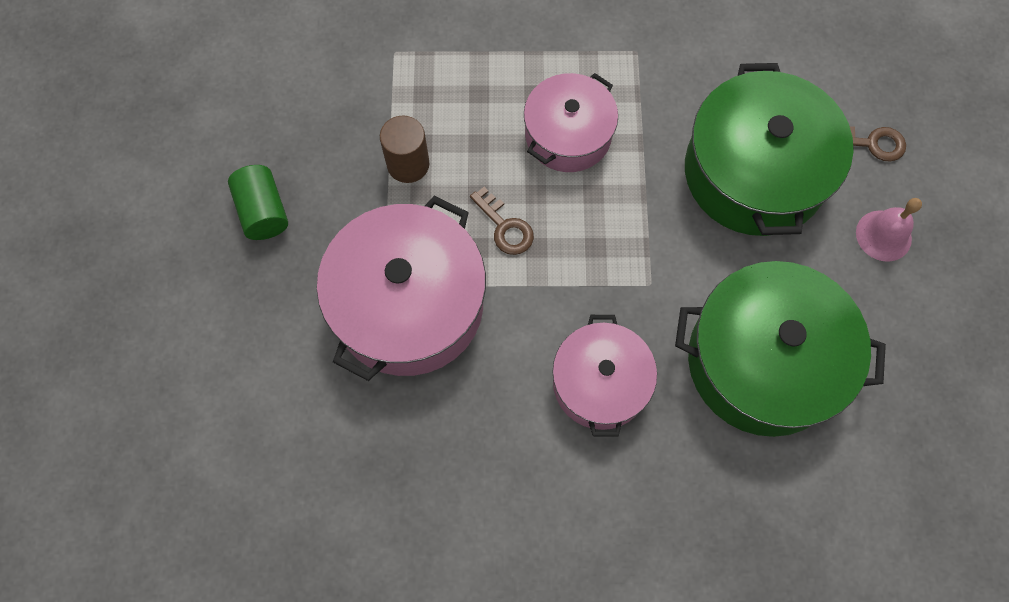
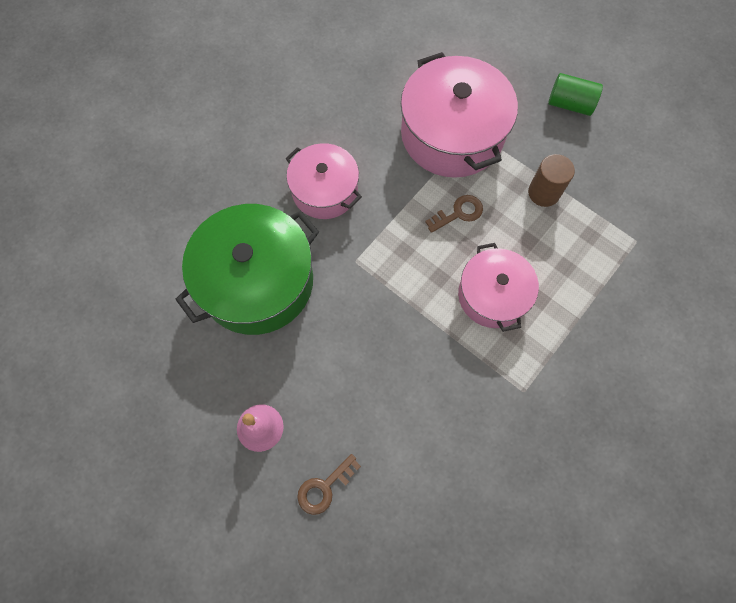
camera: 130 degrees right, 0 degrees up
brown key [470,187,534,255] -> brown key turned 150 degrees clockwise [425,195,483,233]
green pot [685,63,854,236] -> none

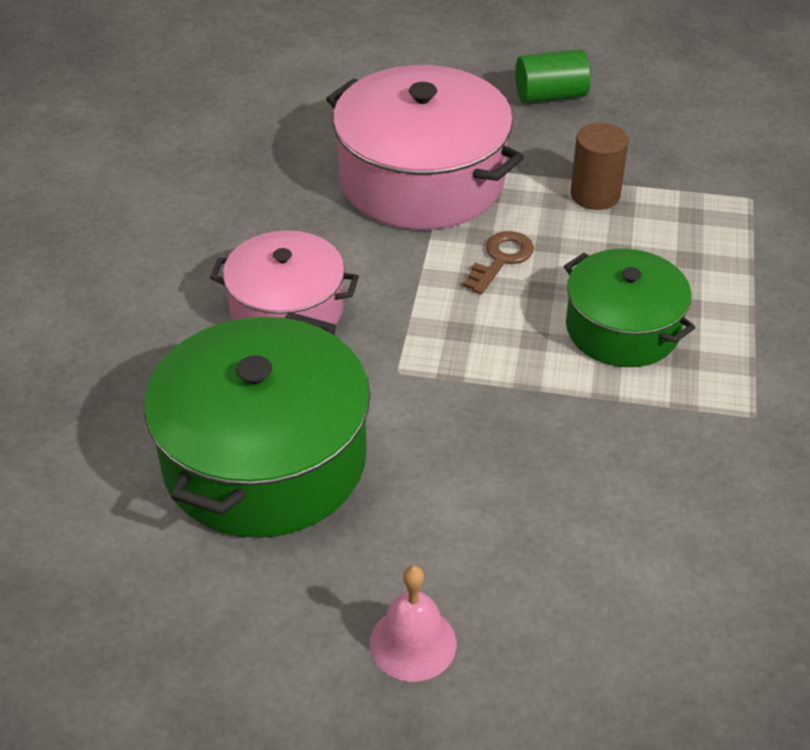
camera: 30 degrees left, 25 degrees down
brown key [297,454,361,515] -> none
pink pot [458,243,539,332] -> green pot [564,249,696,367]

